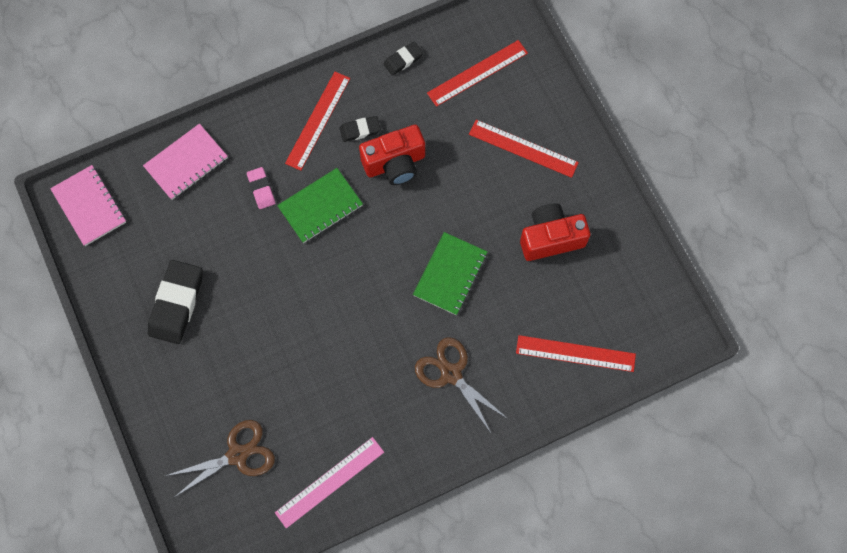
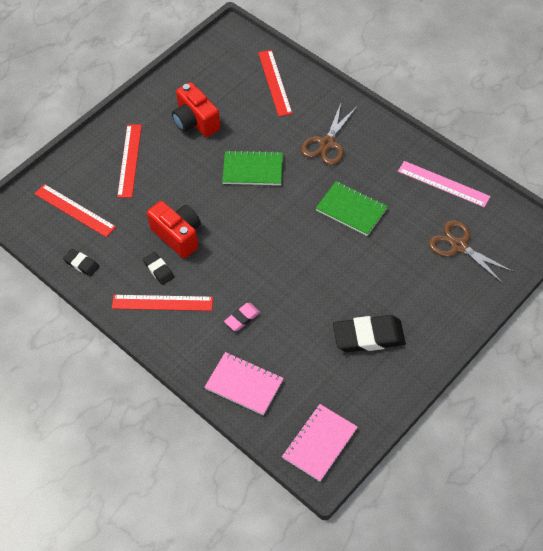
camera: 110 degrees left, 15 degrees down
green notebook [277,168,363,243] -> green notebook moved to [316,181,388,236]

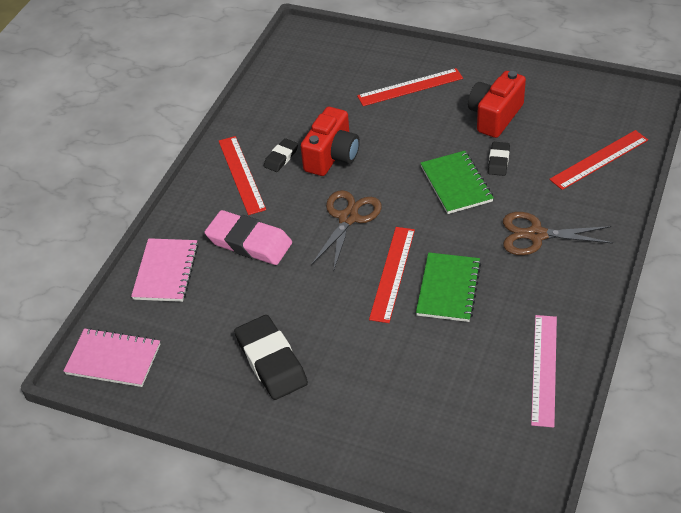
camera: 70 degrees right, 10 degrees down
red ruler [35,184,116,237] -> red ruler moved to [369,227,415,323]
black eraser [63,249,100,277] -> black eraser moved to [488,142,510,176]
pink eraser [224,303,260,331] -> pink eraser [205,210,292,265], size x1.91
brown scissors [429,220,514,284] -> brown scissors moved to [311,190,382,269]

